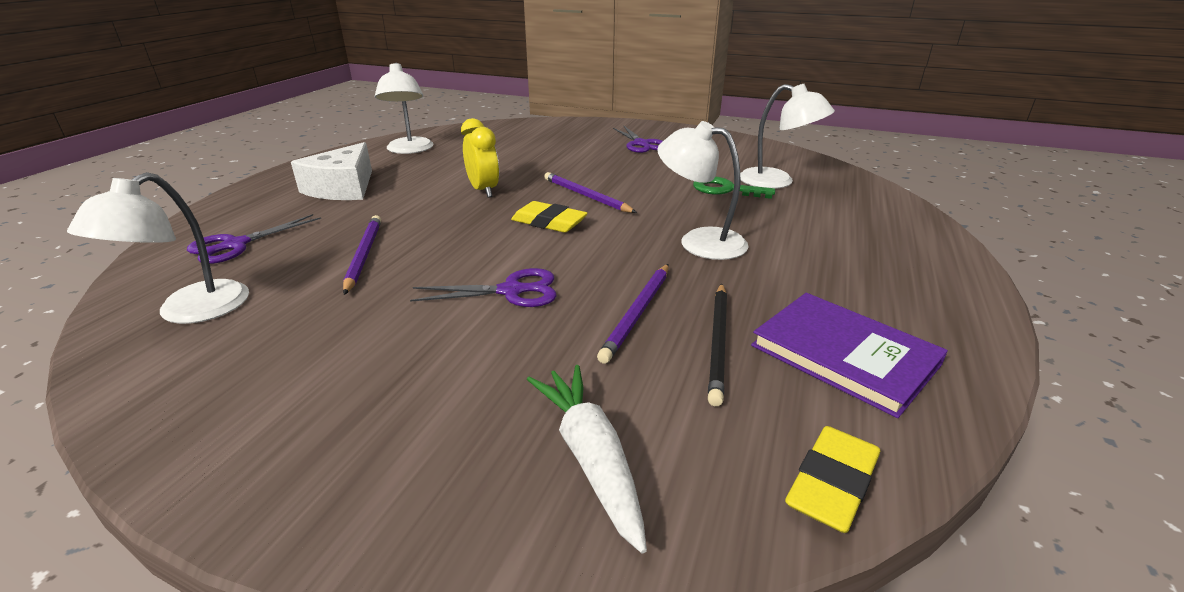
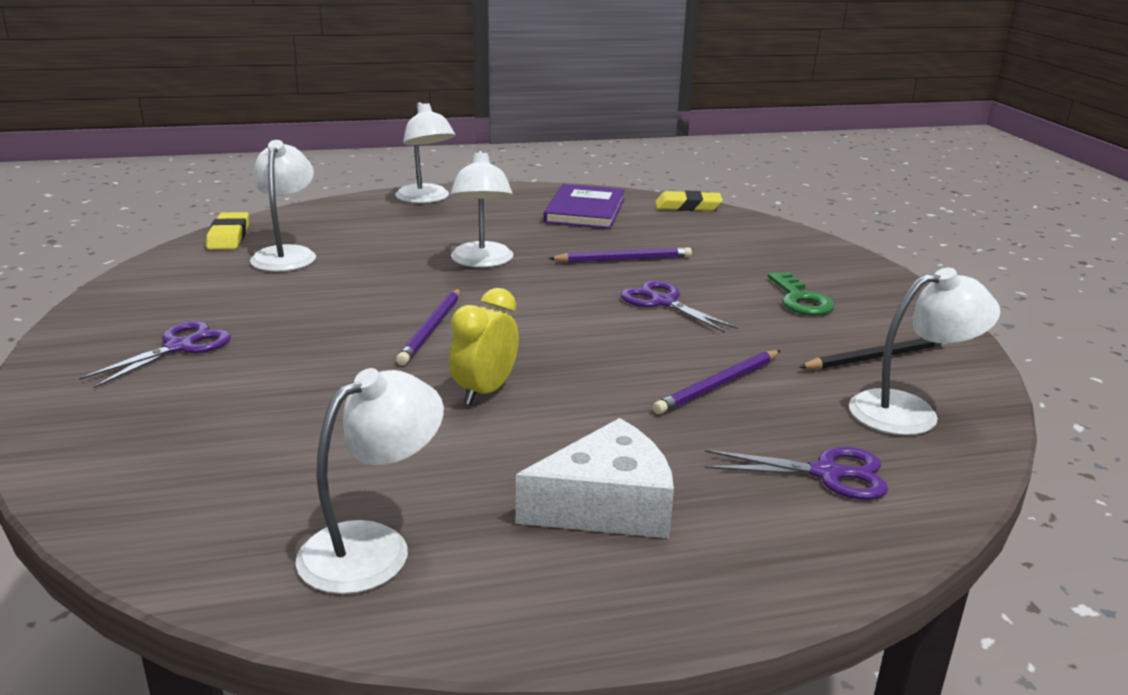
camera: 125 degrees left, 5 degrees down
yellow eraser [511,201,588,233] -> yellow eraser moved to [206,212,249,249]
white carrot [527,365,647,553] -> none
green key [693,177,775,199] -> green key moved to [768,272,835,315]
black pencil [708,284,727,406] -> black pencil moved to [799,338,947,369]
none -> white lamp [395,102,455,203]

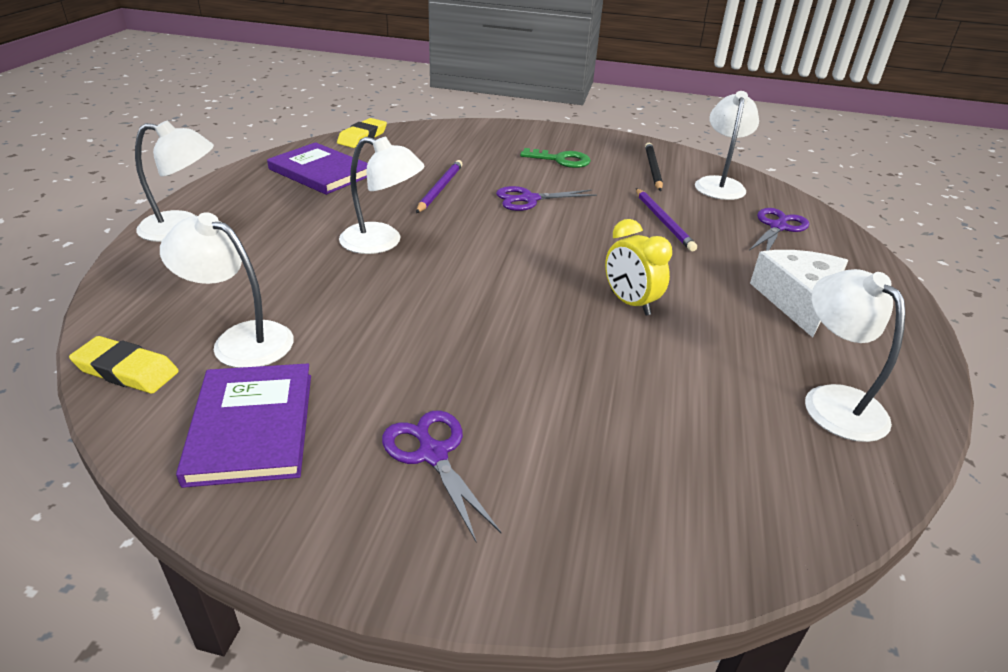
camera: 65 degrees left, 10 degrees up
purple pencil [396,288,460,365] -> none
none -> purple book [176,363,311,488]

